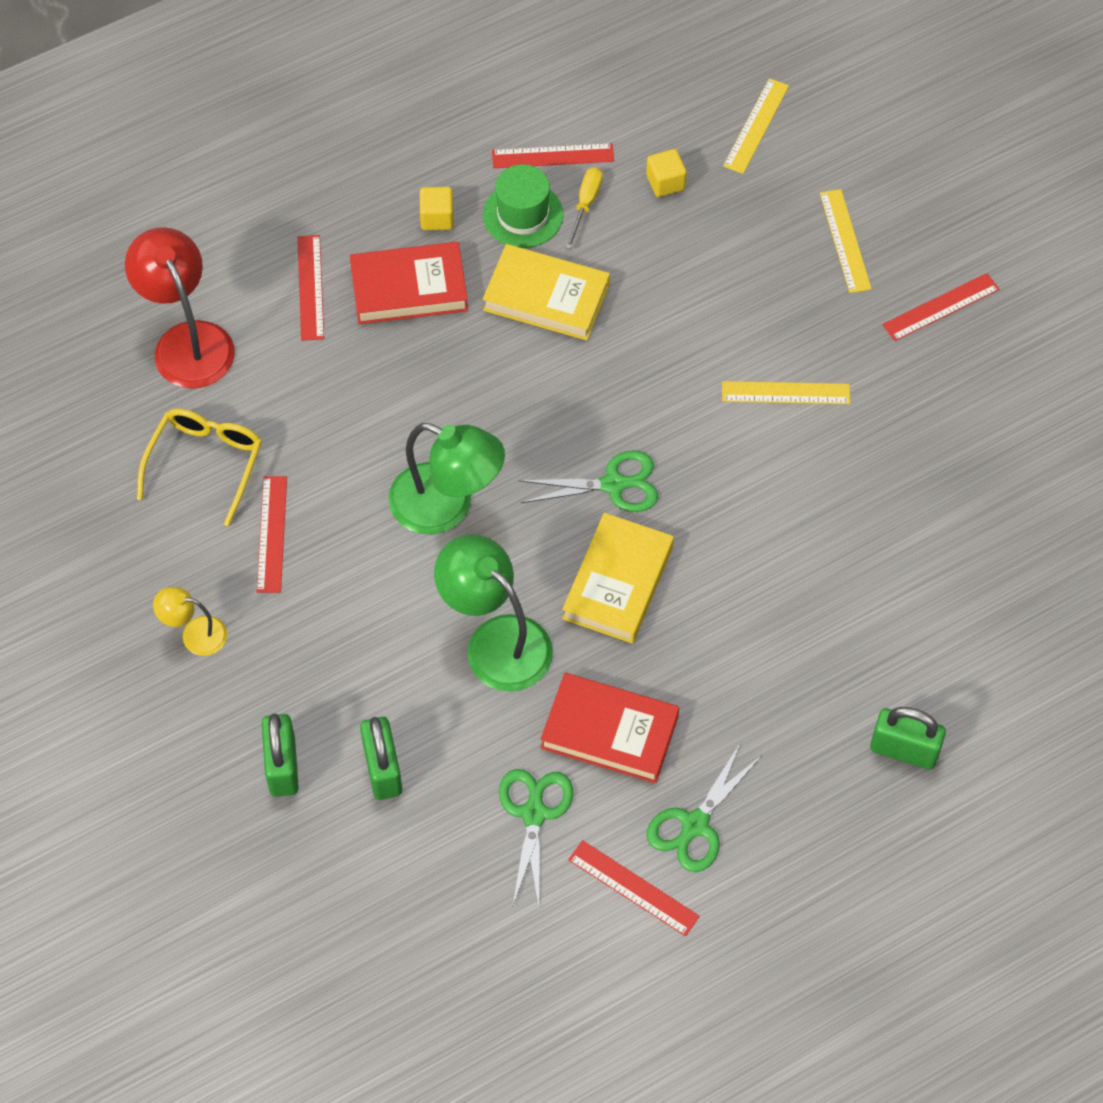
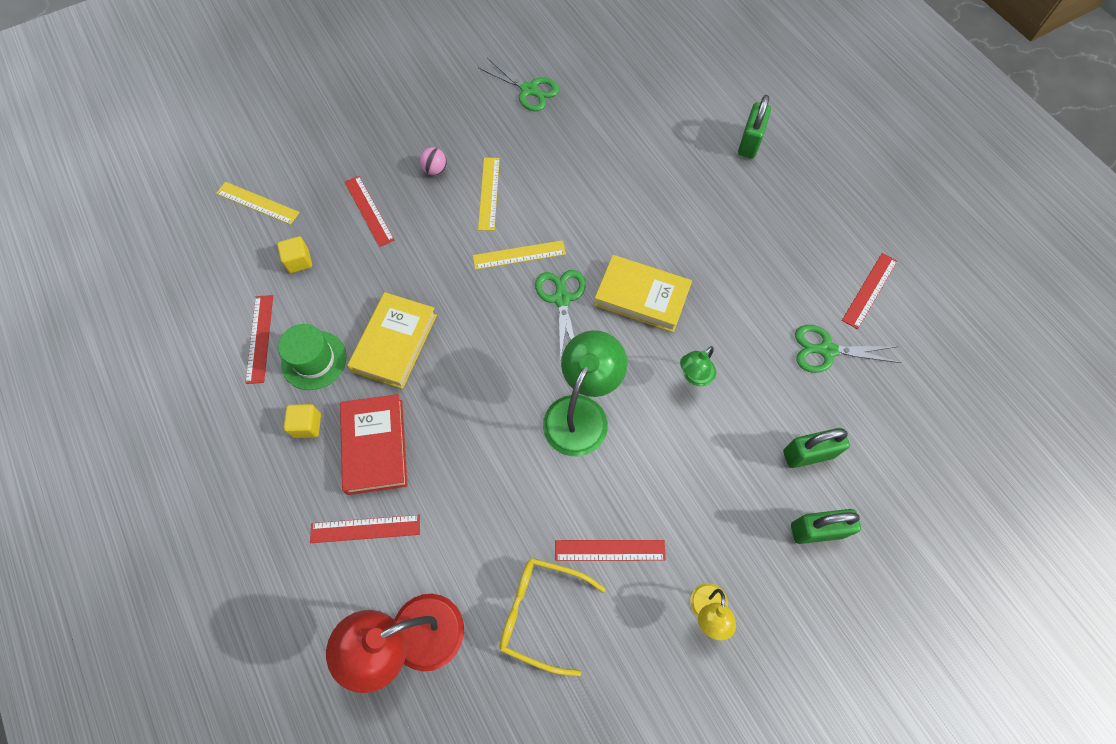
camera: 90 degrees left, 5 degrees up
green lamp [434,534,553,691] -> green lamp [680,346,716,387], size x0.53
red book [541,673,679,783] -> none
yellow screwdriver [565,167,603,249] -> none
green scissors [647,742,763,872] -> green scissors moved to [478,58,559,111]
yellow ruler [820,189,872,293] -> yellow ruler moved to [473,240,566,270]
red ruler [883,273,1000,341] -> red ruler moved to [344,176,395,247]
none -> pink ball [420,147,447,175]

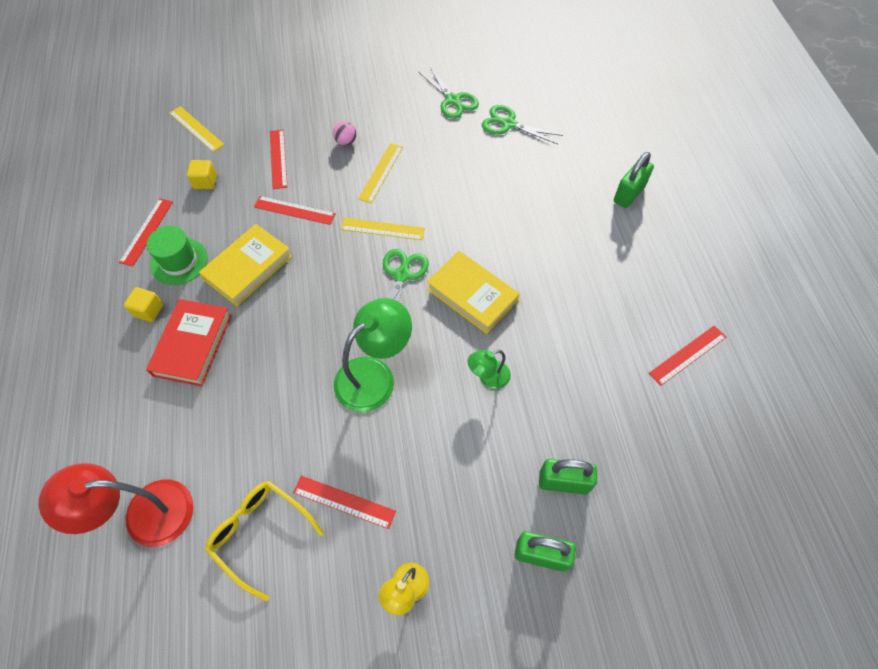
camera: 20 degrees right, 5 degrees down
red ruler [310,515,420,543] -> red ruler moved to [254,196,336,225]
green scissors [795,325,901,373] -> green scissors moved to [482,105,563,144]

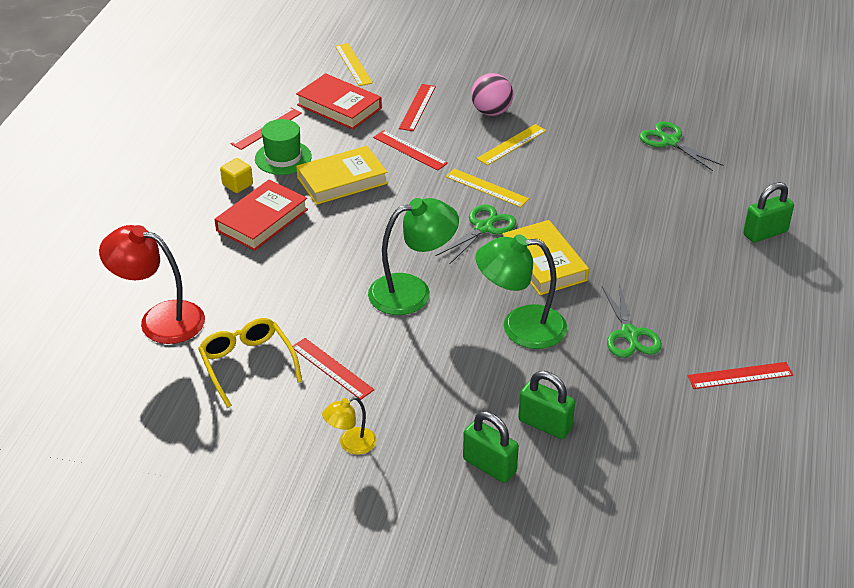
camera: 25 degrees right, 20 degrees down
yellow cube [187,160,217,189] -> red book [296,73,382,130]
pink ball [333,121,357,146] -> pink ball [471,73,513,116], size x1.66
green scissors [419,66,479,119] -> green scissors moved to [602,283,662,358]
green lamp [468,350,511,389] -> green lamp [475,234,567,349], size x1.90

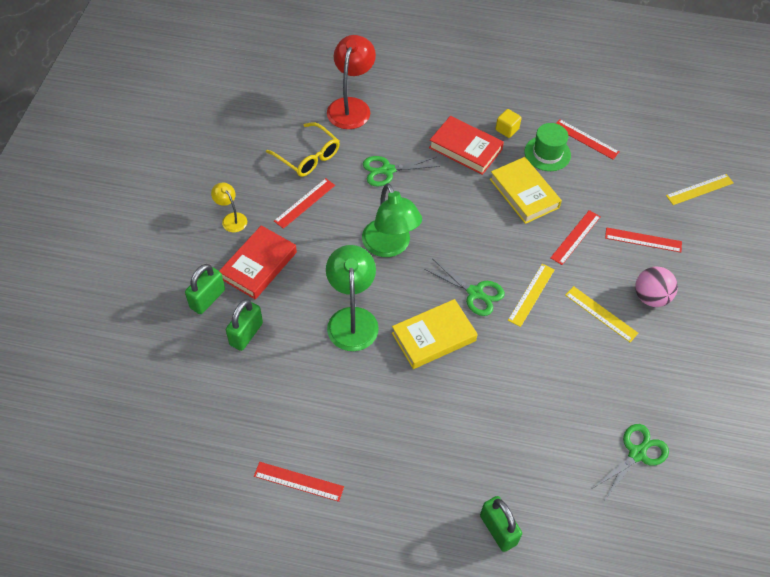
camera: 85 degrees right, 15 degrees up
yellow glasses [198,318,302,408] -> yellow glasses turned 75 degrees clockwise [266,122,340,177]
red book [296,73,382,130] -> red book moved to [219,225,297,299]
green scissors [602,283,662,358] -> green scissors moved to [363,156,440,187]
red ruler [688,362,793,389] -> red ruler turned 60 degrees counterclockwise [254,462,344,502]

